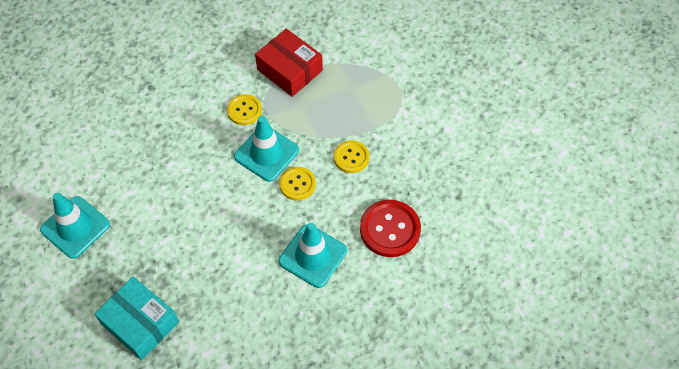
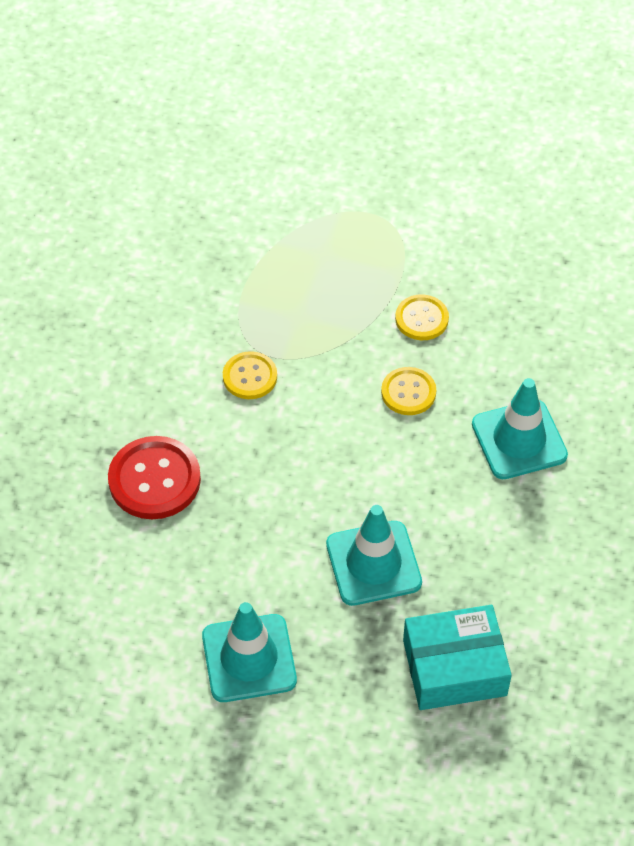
camera: 50 degrees left, 5 degrees down
turquoise traffic cone [234,116,299,182] -> turquoise traffic cone moved to [326,505,422,606]
red box [255,29,323,97] -> none
red button [360,200,421,257] -> red button moved to [108,436,201,519]

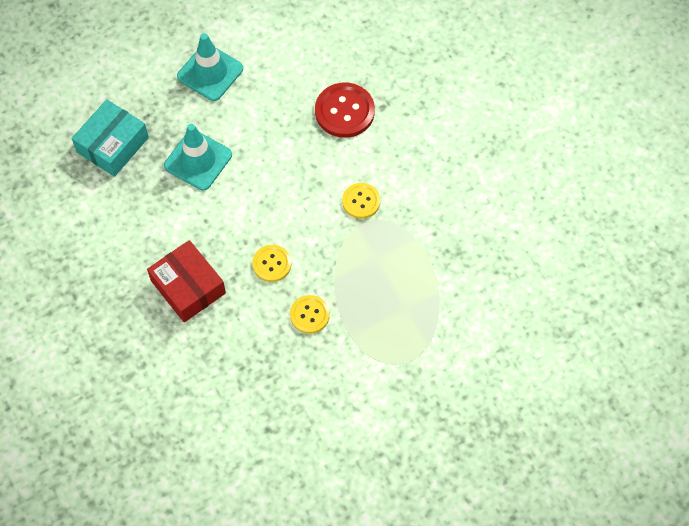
camera: 135 degrees right, 10 degrees up
turquoise traffic cone [472,378,568,479] -> red box [147,240,226,322]

